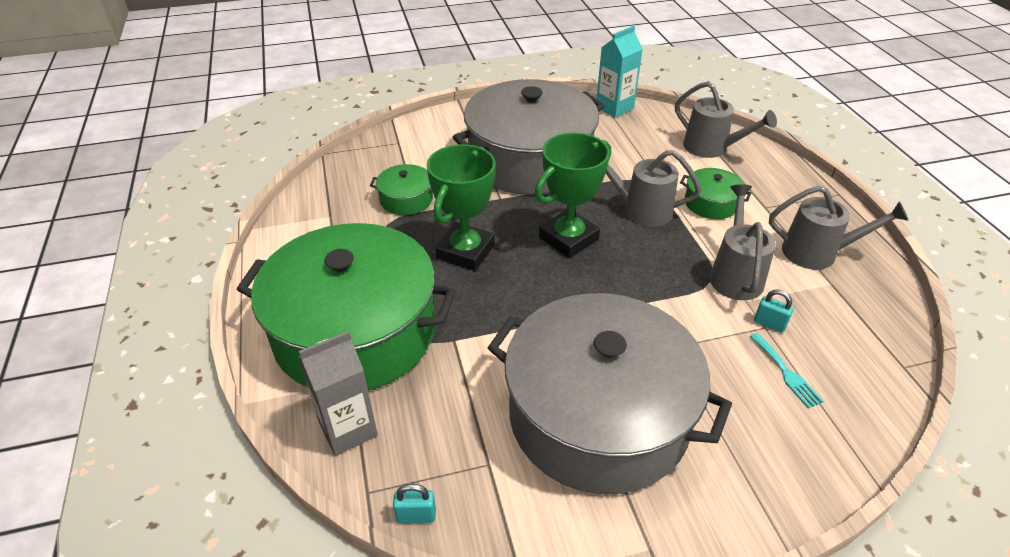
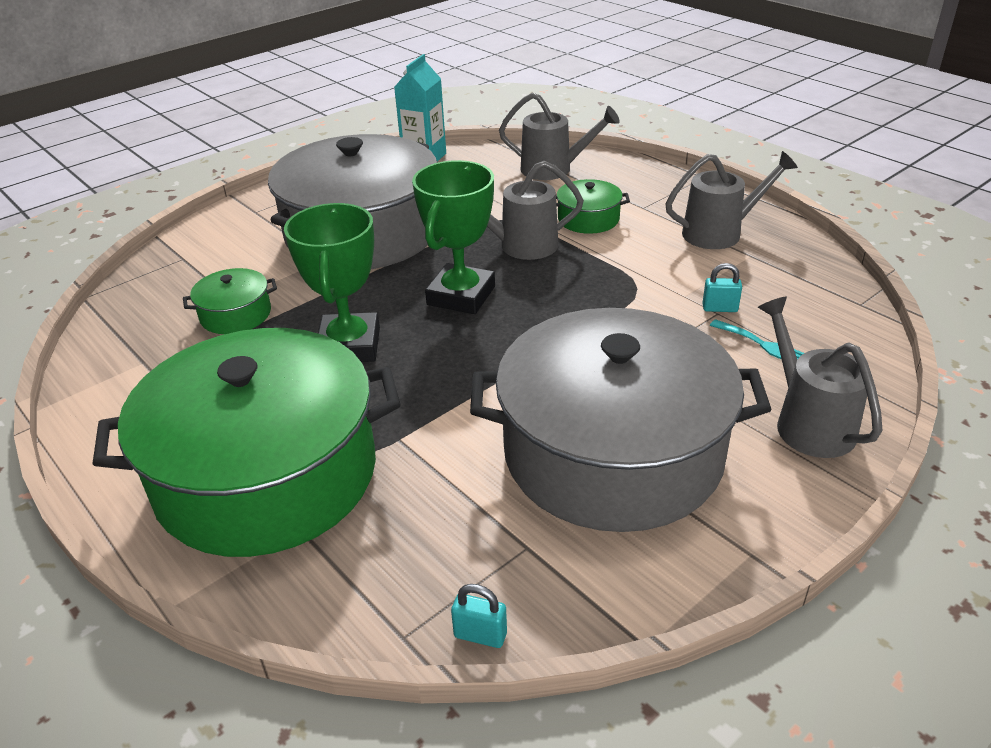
camera: 25 degrees left, 5 degrees down
grey carton [298,331,378,456] -> none
turquoise padlock [393,484,436,523] -> turquoise padlock turned 45 degrees clockwise [451,584,507,648]
grey watering can [710,184,776,300] -> grey watering can moved to [758,297,882,458]

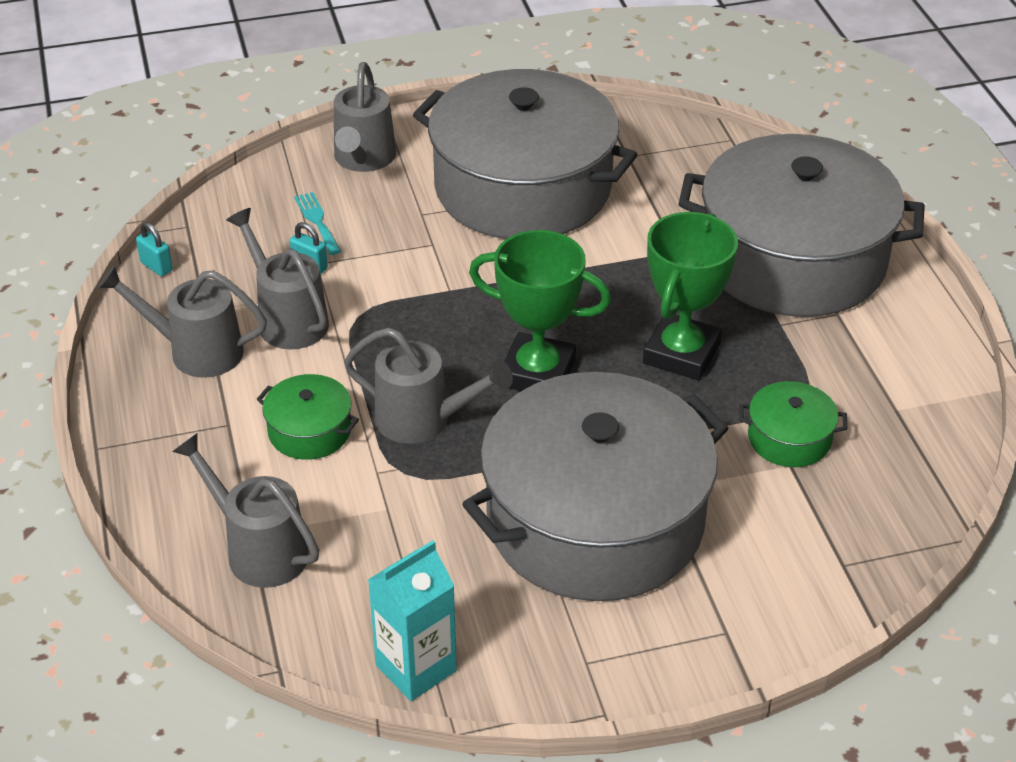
camera: 155 degrees left, 5 degrees up
green pot [92,328,400,557] -> grey pot [678,134,925,317]
green trophy [412,160,495,314] -> green trophy turned 60 degrees clockwise [469,230,611,391]
turquoise padlock [451,584,507,648] -> turquoise padlock moved to [136,222,173,276]
none -> grey watering can [227,208,329,349]

